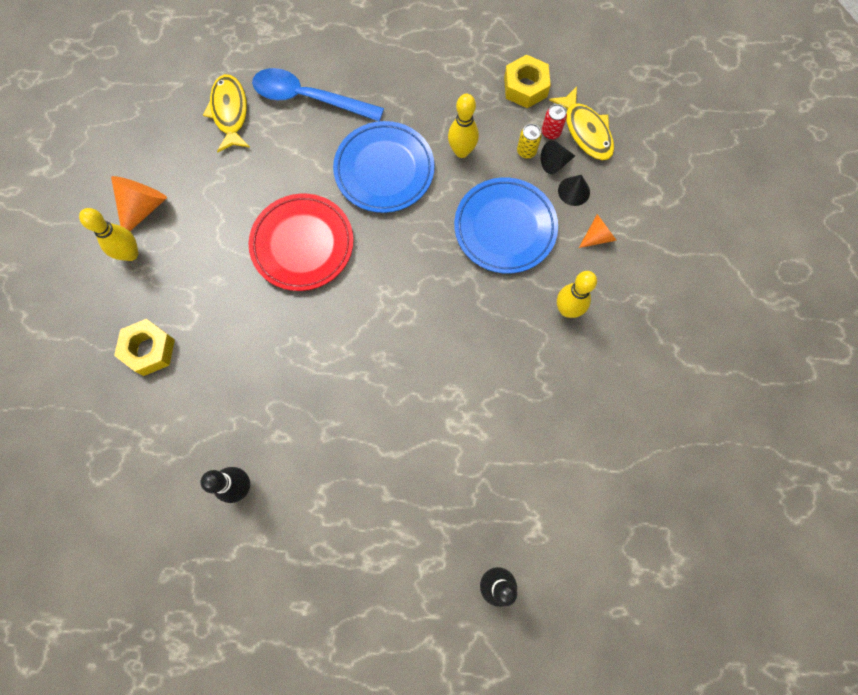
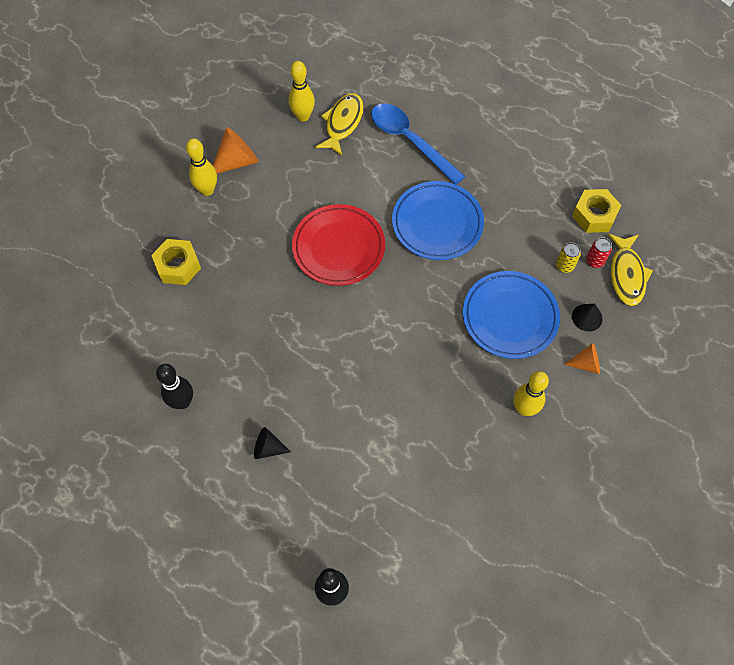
camera: 30 degrees right, 10 degrees down
yellow bowling pin [448,94,479,158] -> yellow bowling pin moved to [289,61,315,122]
black cone [541,141,575,174] -> black cone moved to [254,427,291,459]

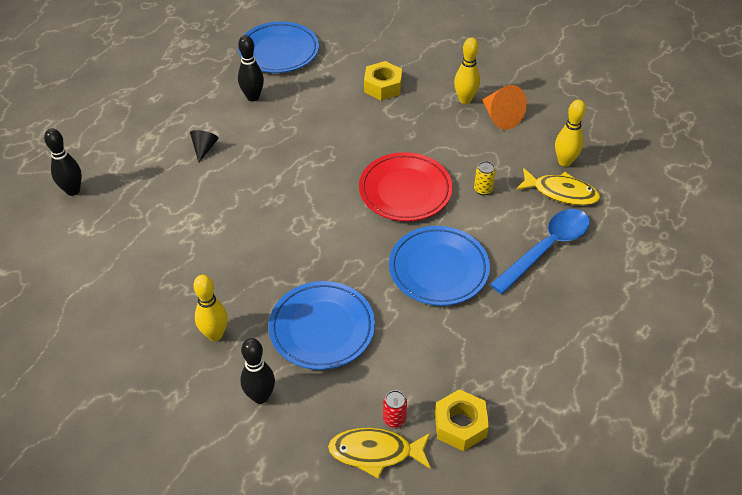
camera: 90 degrees right, 15 degrees down
yellow can [556,242,581,273] -> yellow can moved to [474,161,496,195]
orange cone [564,343,600,374] -> black bowling pin [240,338,275,404]
black cone [572,304,603,332] -> none
none -> blue plate [238,21,319,73]

